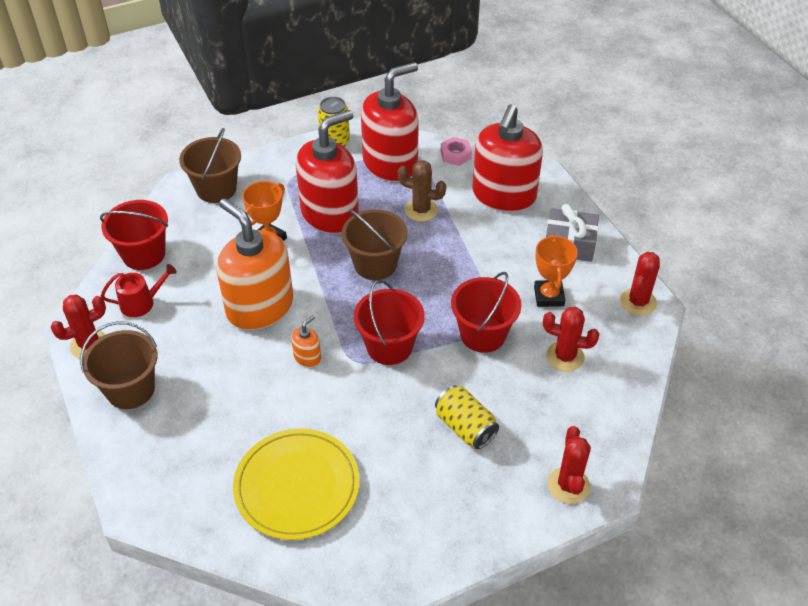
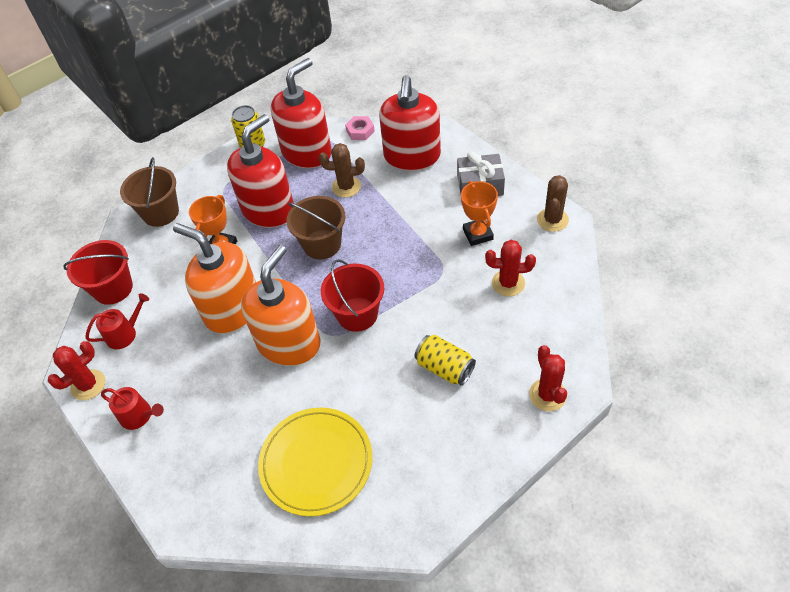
camera: 10 degrees left, 5 degrees up
brown bucket [80,321,158,409] -> red watering can [101,387,164,430]
orange soap dispenser [291,315,321,367] -> orange soap dispenser [241,245,320,366], size x2.49
red bucket [451,272,521,353] -> none
red cactus [620,252,660,316] -> brown cactus [537,175,569,232]

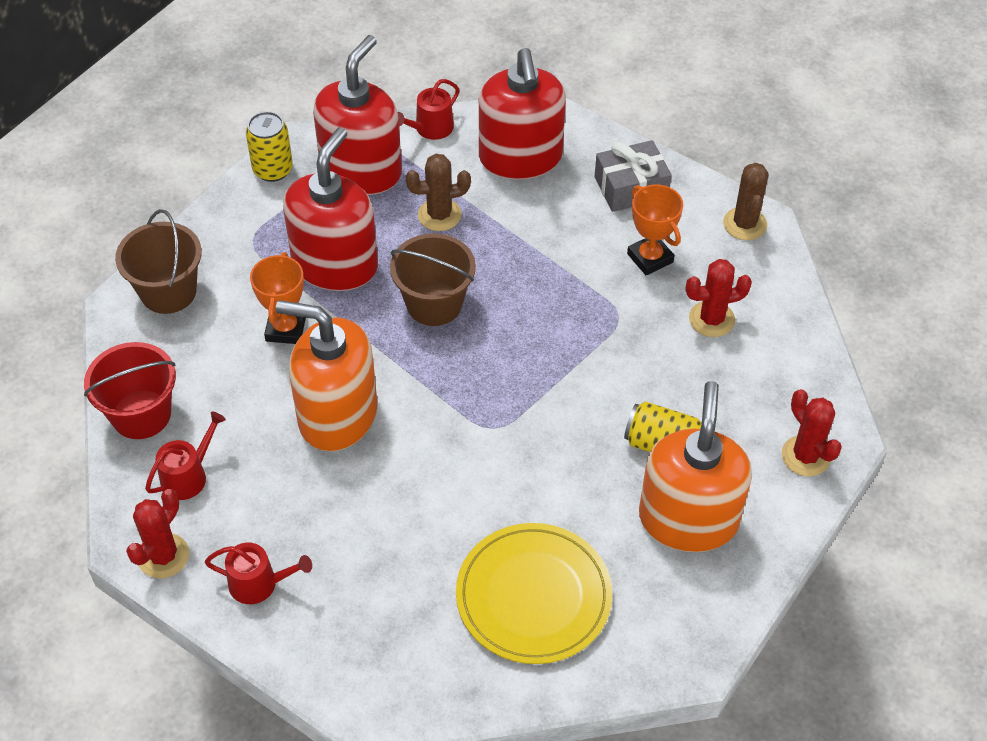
camera: 20 degrees left, 0 degrees up
orange soap dispenser [241,245,320,366] -> orange soap dispenser moved to [639,381,752,552]
red bucket [321,259,384,332] -> none
pink nut [345,116,375,140] -> red watering can [398,79,459,140]

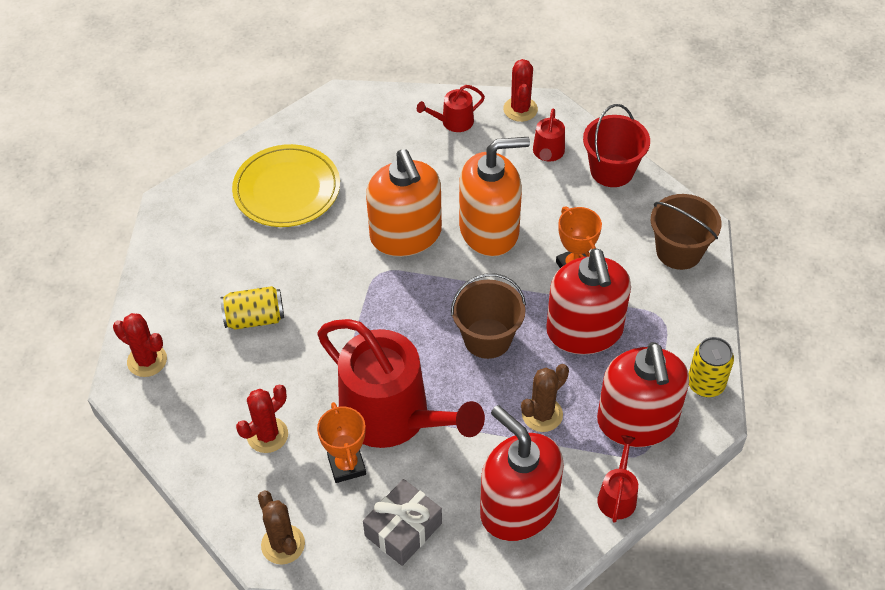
camera: 150 degrees right, 0 degrees up
orange trophy [627,185,683,275] -> orange trophy turned 45 degrees clockwise [317,402,366,483]
orange soap dispenser [639,381,752,552] -> orange soap dispenser moved to [366,149,442,257]
none -> red watering can [317,319,485,448]

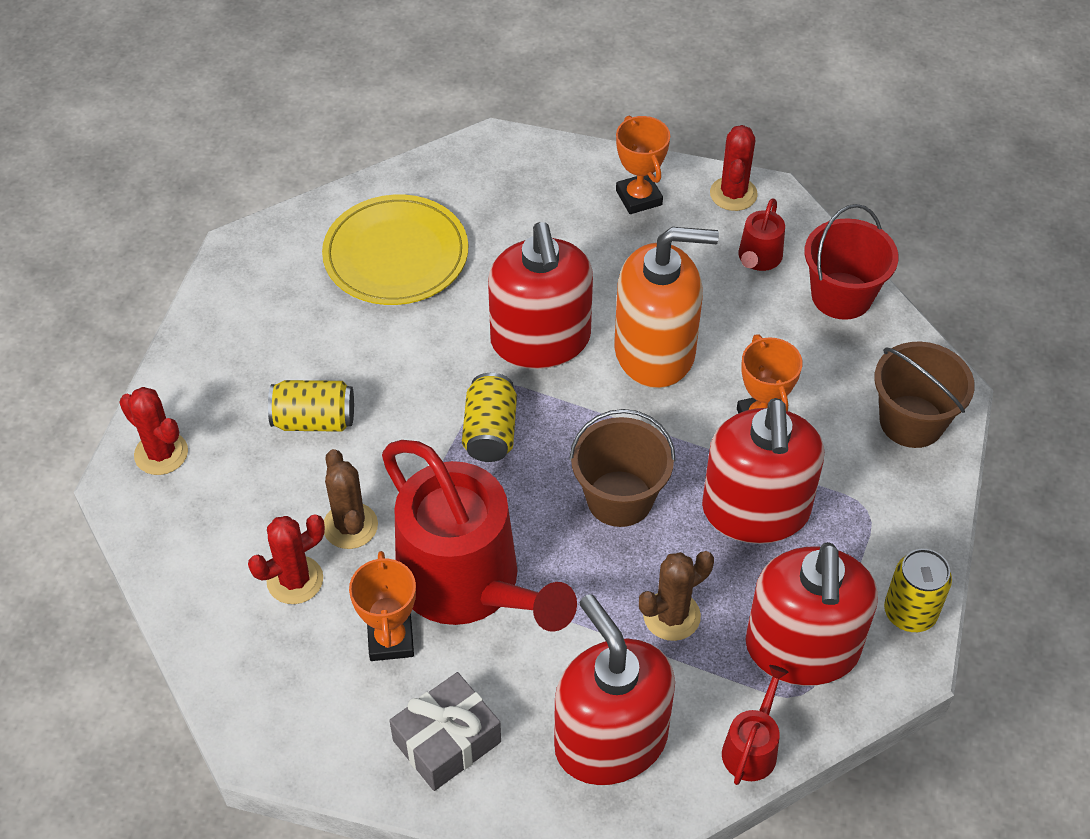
camera: 10 degrees right, 0 degrees up
brown cactus [258,491,305,565] -> brown cactus moved to [324,449,378,549]
orange soap dispenser [366,149,442,257] -> red soap dispenser [488,222,593,369]
red watering can [417,85,485,132] -> orange trophy [616,116,670,214]
none -> yellow can [462,373,517,462]

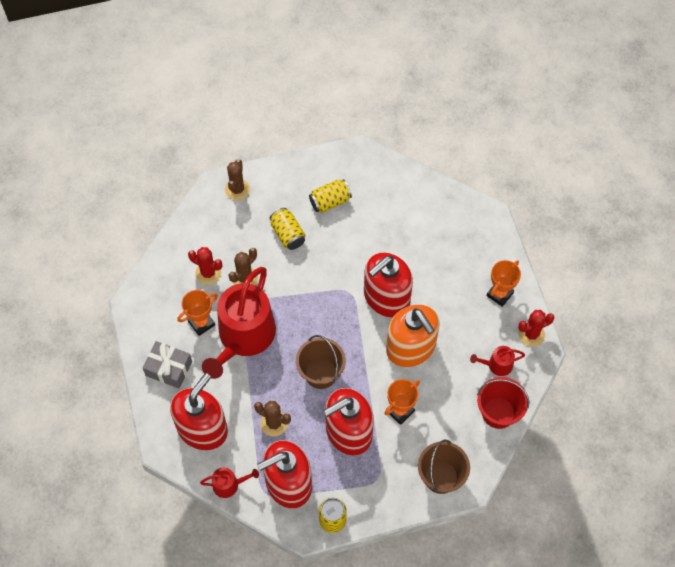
camera: 60 degrees right, 10 degrees up
red cactus [119,387,188,475] -> brown cactus [225,159,250,200]
yellow plate [322,195,468,305] -> none
yellow can [462,373,517,462] -> yellow can moved to [309,179,352,213]

